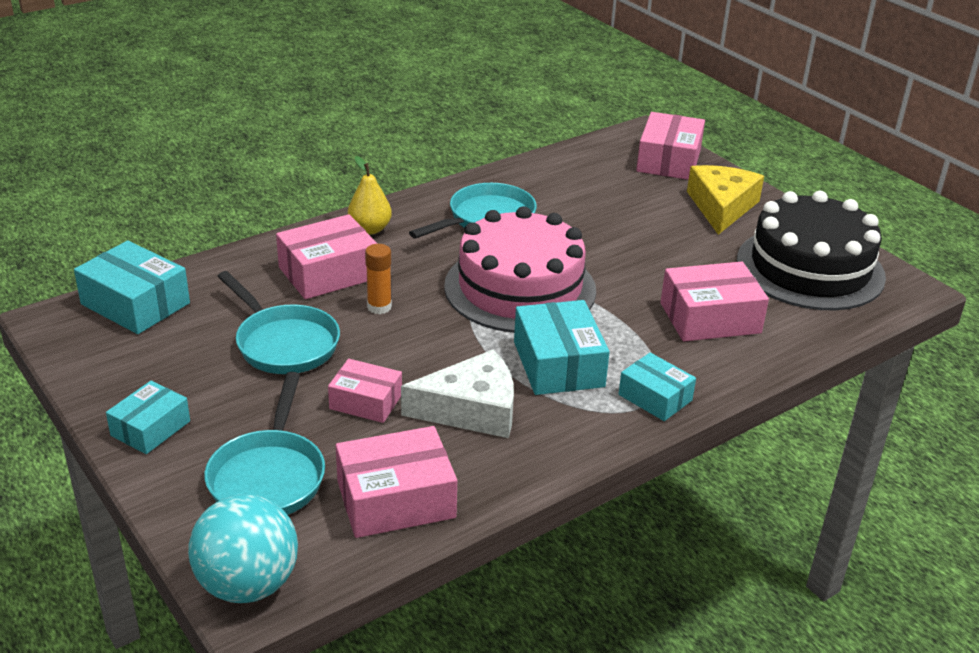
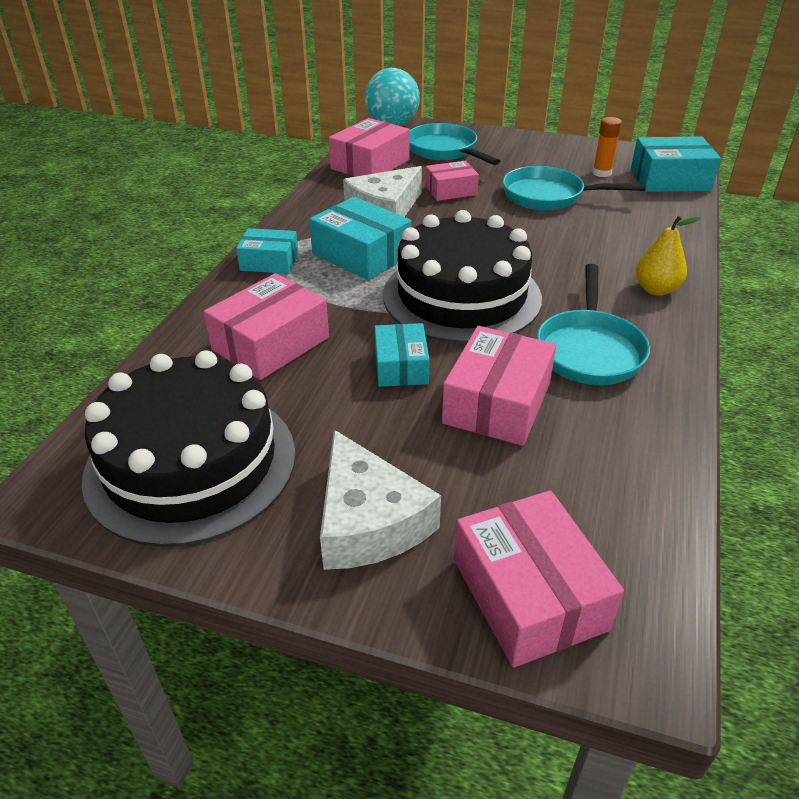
camera: 145 degrees right, 5 degrees up
turquoise box [106,381,190,454] -> turquoise box moved to [374,323,430,387]
pink box [276,214,377,299] -> pink box moved to [442,326,556,446]
orange glue stick [365,244,392,314] -> orange glue stick moved to [593,117,622,177]
pink cake [444,206,596,333] -> black cake [383,210,542,343]
yellow cheese [687,165,764,235] -> white cheese [320,430,441,570]

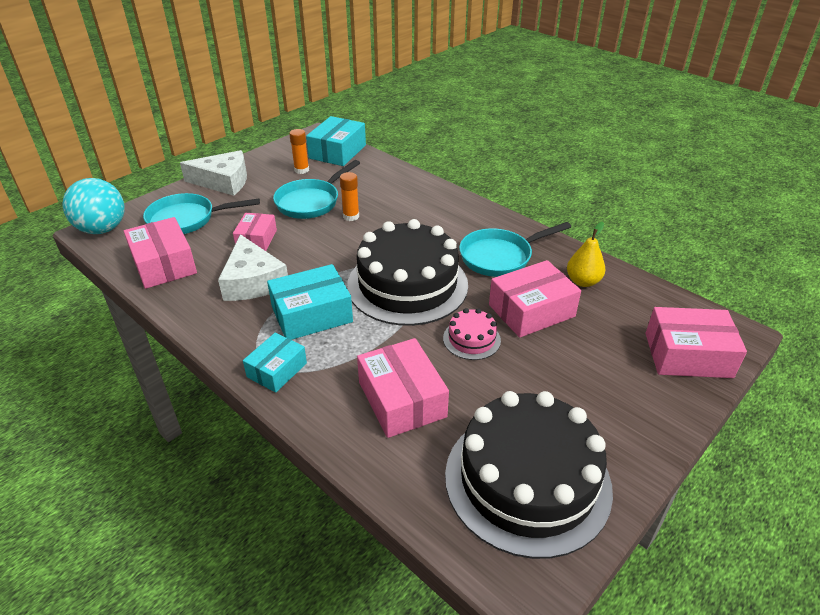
camera: 65 degrees left, 0 degrees up
white cheese [320,430,441,570] -> white cheese moved to [180,150,247,196]
turquoise box [374,323,430,387] -> pink cake [443,308,501,360]
pink box [442,326,556,446] -> pink box turned 75 degrees counterclockwise [489,260,581,338]
turquoise pan [537,264,650,385] -> turquoise pan turned 120 degrees clockwise [459,222,571,277]
yellow pear [636,216,701,296] -> yellow pear moved to [567,222,605,287]
none -> orange glue stick [340,172,359,221]

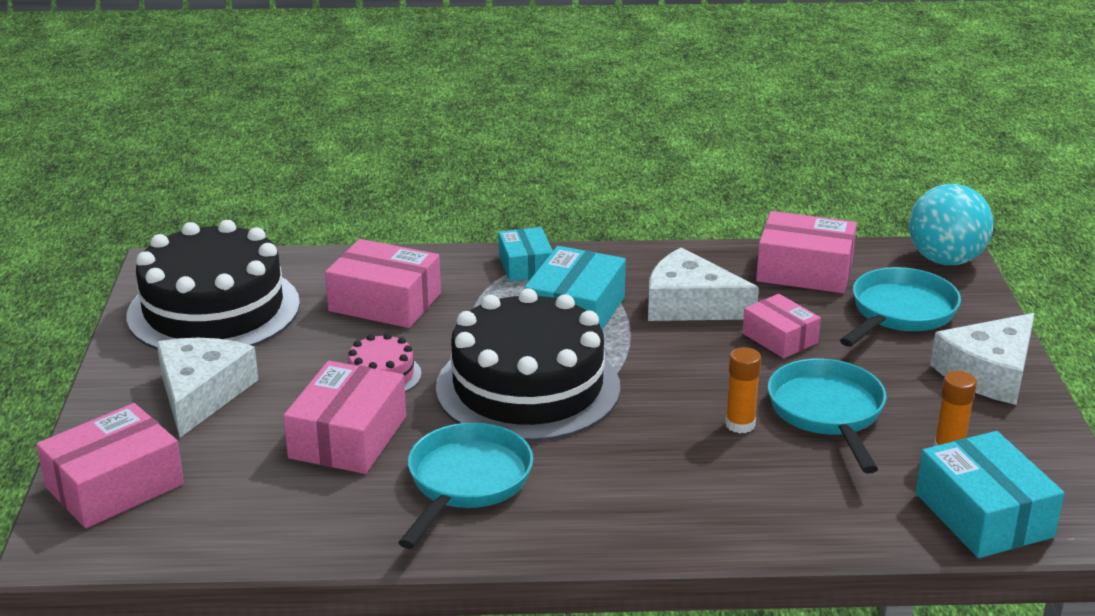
camera: 135 degrees right, 10 degrees down
yellow pear [567,222,605,287] -> none
none -> white cheese [157,338,259,438]

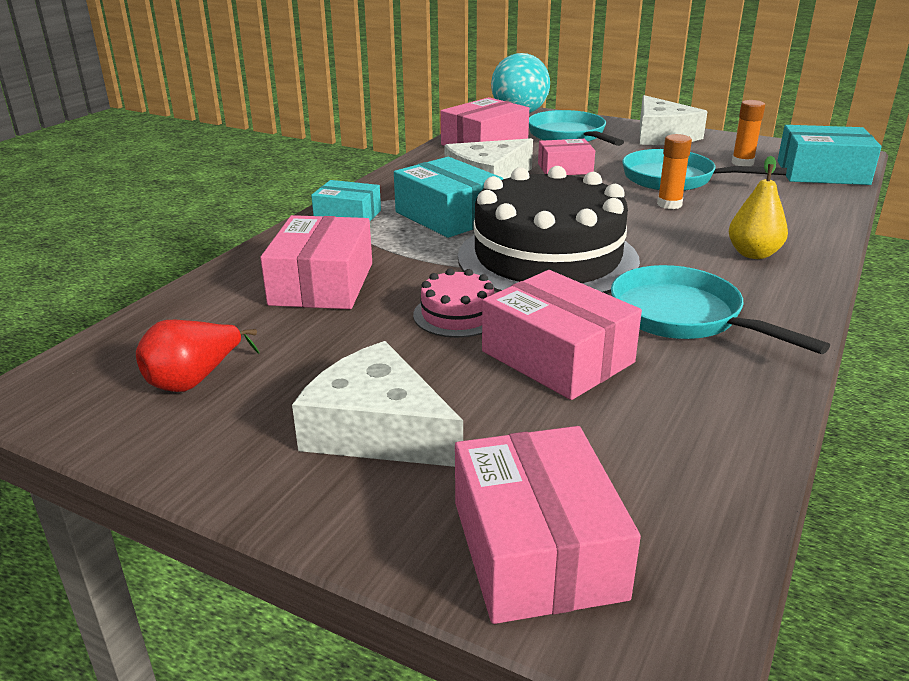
camera: 60 degrees left, 0 degrees up
black cake [126,220,300,350] -> red pear [136,320,259,392]
pink box [325,239,441,328] -> pink box turned 45 degrees counterclockwise [260,215,372,309]
none -> yellow pear [729,156,788,259]

